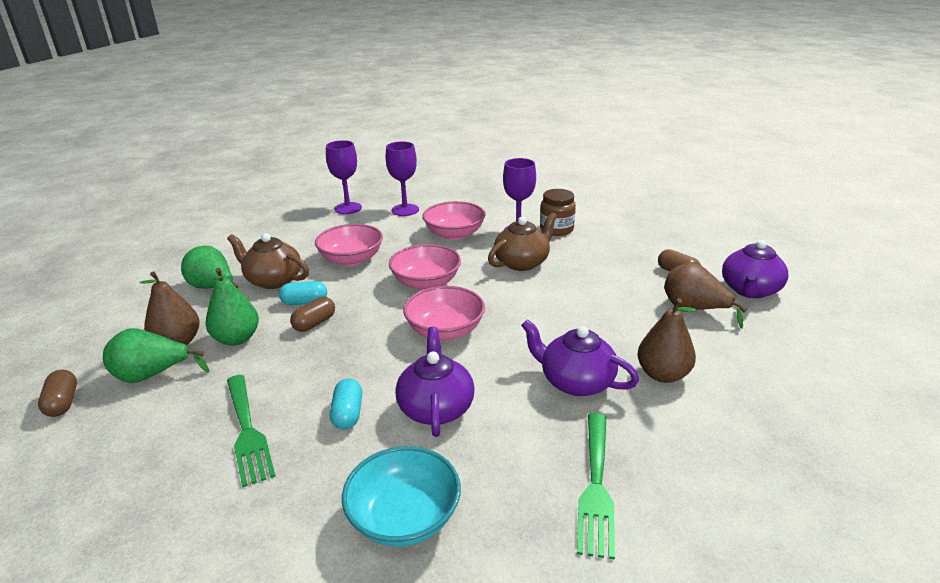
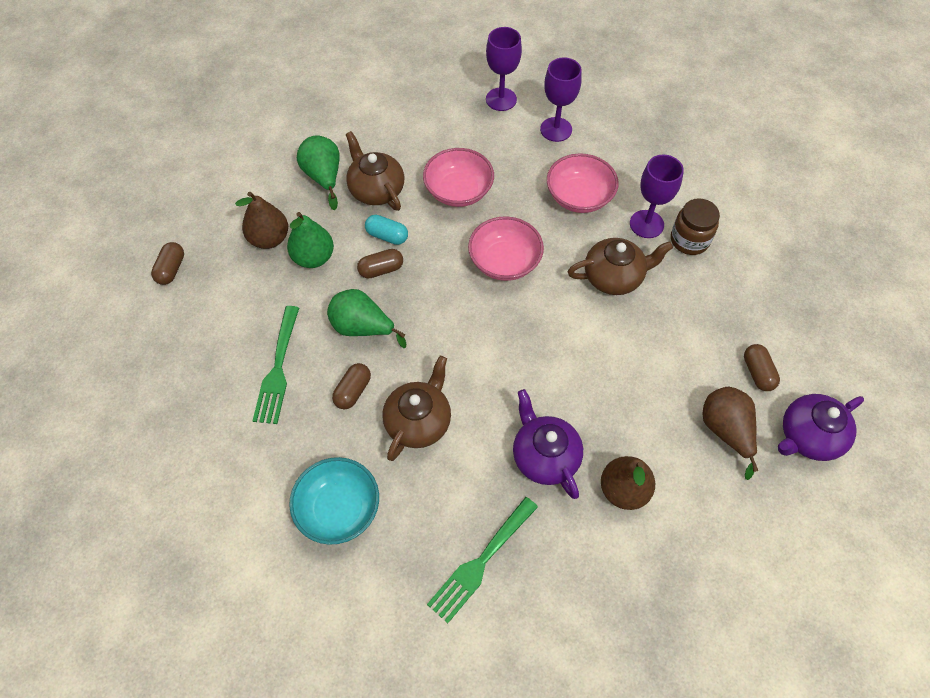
camera: 30 degrees right, 30 degrees up
green pear [103,328,209,383] -> green pear moved to [327,289,406,348]
turquoise capsule [330,378,362,429] -> brown capsule [332,363,371,409]
purple teapot [395,327,475,437] -> brown teapot [382,356,451,461]
pink bowl [403,286,485,340] -> none

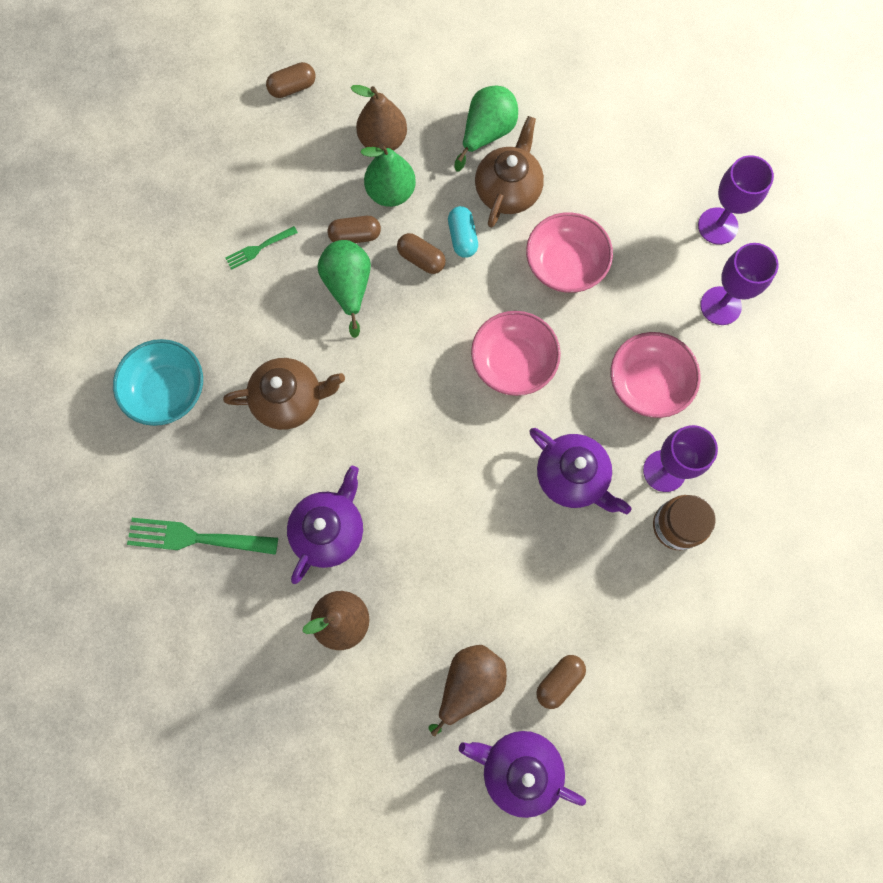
camera: 55 degrees right, 15 degrees up
green fork [253,306,299,424] -> green fork [225,226,298,270], size x0.55
brown capsule [332,363,371,409] -> brown capsule moved to [328,216,381,243]
brown teapot [568,238,673,295] -> purple teapot [529,428,631,515]

